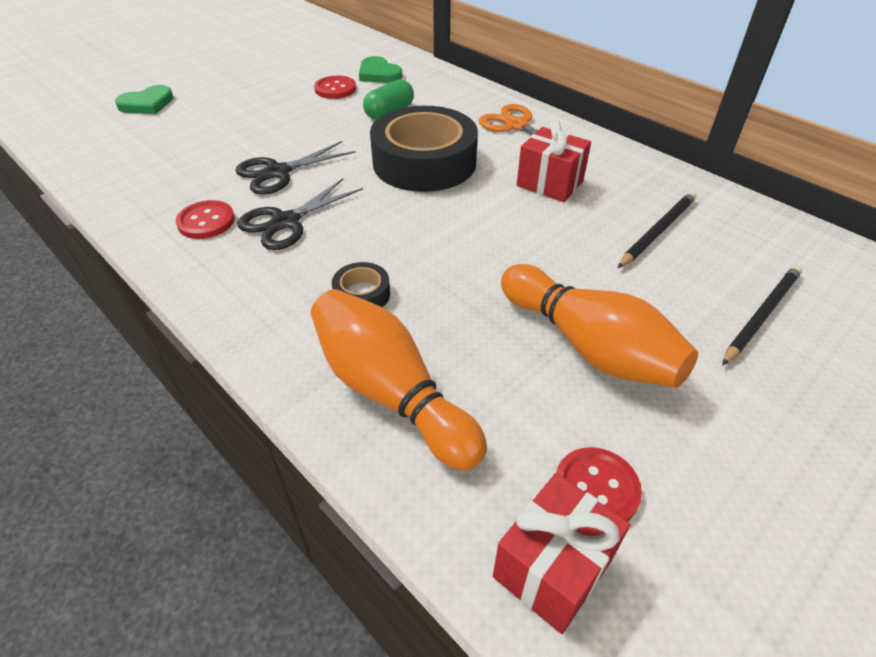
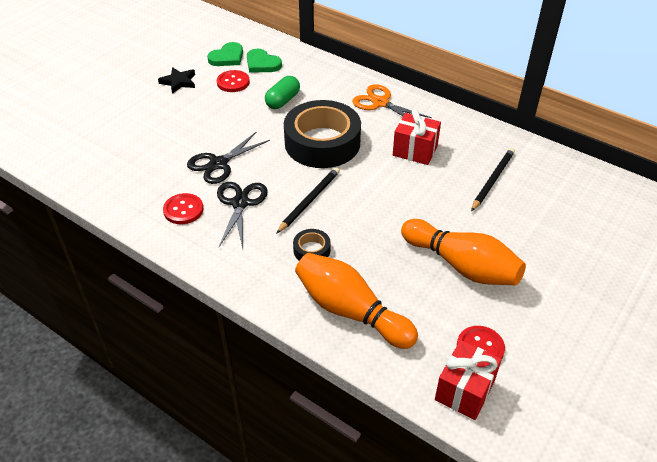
camera: 10 degrees left, 0 degrees up
green heart [115,85,174,114] -> green heart moved to [207,42,243,66]
black scissors [237,179,363,250] -> black scissors turned 150 degrees clockwise [217,182,268,248]
black pencil [722,265,802,366] -> black pencil moved to [276,167,340,234]
none -> black star [158,67,195,94]

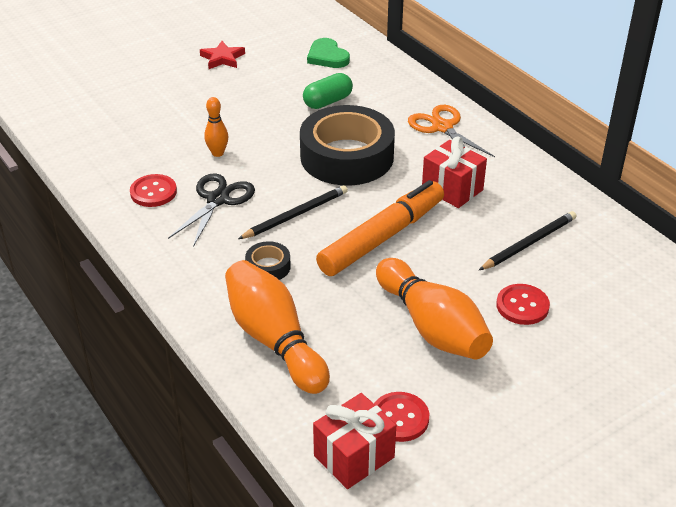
camera: 20 degrees right, 5 degrees down
black star [158,67,195,94] -> red star [200,41,245,69]
black scissors [187,131,270,184] -> orange bowling pin [204,97,229,157]
green heart [207,42,243,66] -> none
red button [217,70,250,92] -> red button moved to [496,284,550,325]
none -> orange marker [316,180,444,276]

